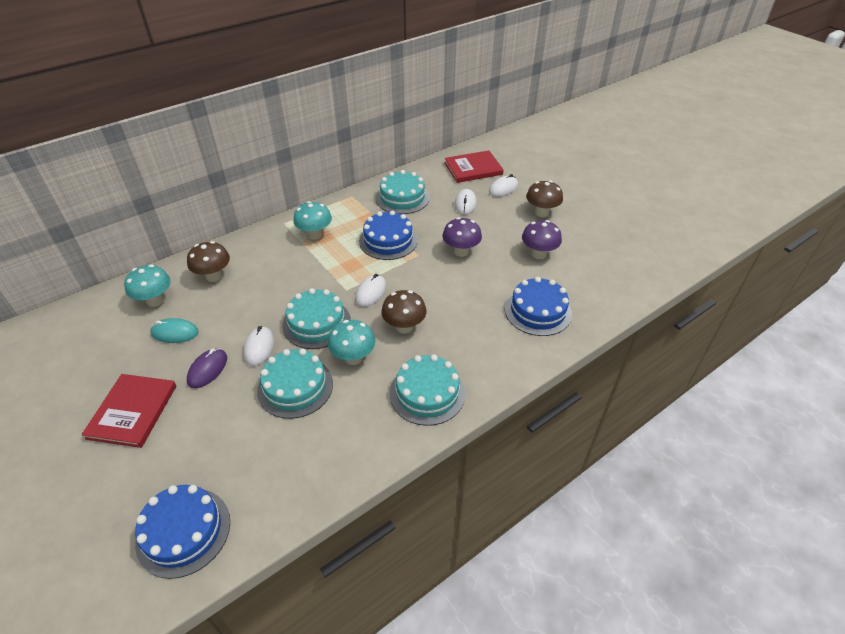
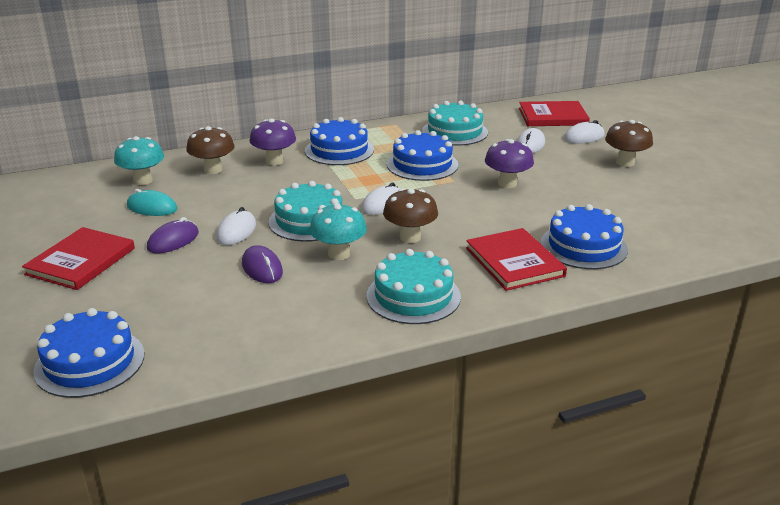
camera: 15 degrees right, 15 degrees down
turquoise cake [257,349,333,419] -> purple mouse [242,245,283,283]
turquoise mushroom [293,201,332,240] -> blue cake [305,117,374,165]
purple mushroom [522,220,562,259] -> purple mushroom moved to [249,118,296,165]
none -> red book [466,228,567,291]

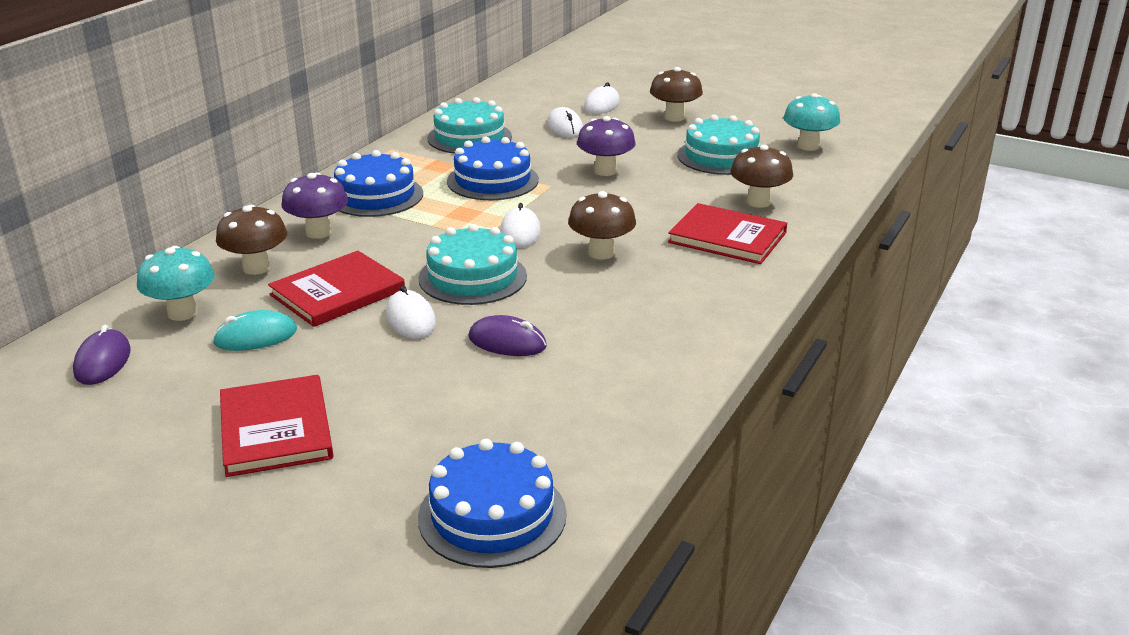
camera: 40 degrees left, 0 degrees up
purple mouse [147,217,199,253] -> purple mouse moved to [73,325,131,385]
turquoise mushroom [310,203,367,260] -> turquoise mushroom moved to [783,93,840,151]
turquoise cake [366,249,461,324] -> turquoise cake moved to [677,115,760,175]
red book [519,101,590,126] -> red book moved to [268,251,405,327]
blue cake [541,204,628,269] -> brown mushroom [730,145,793,208]

